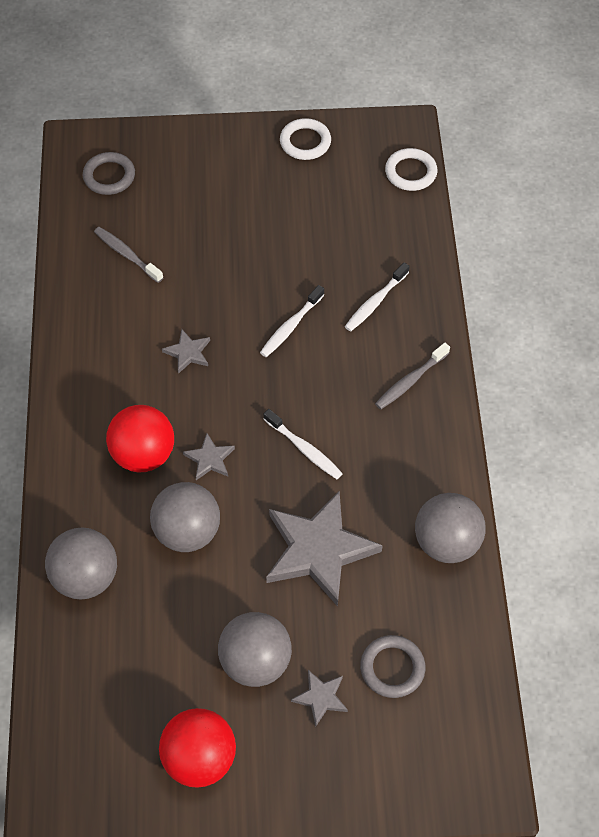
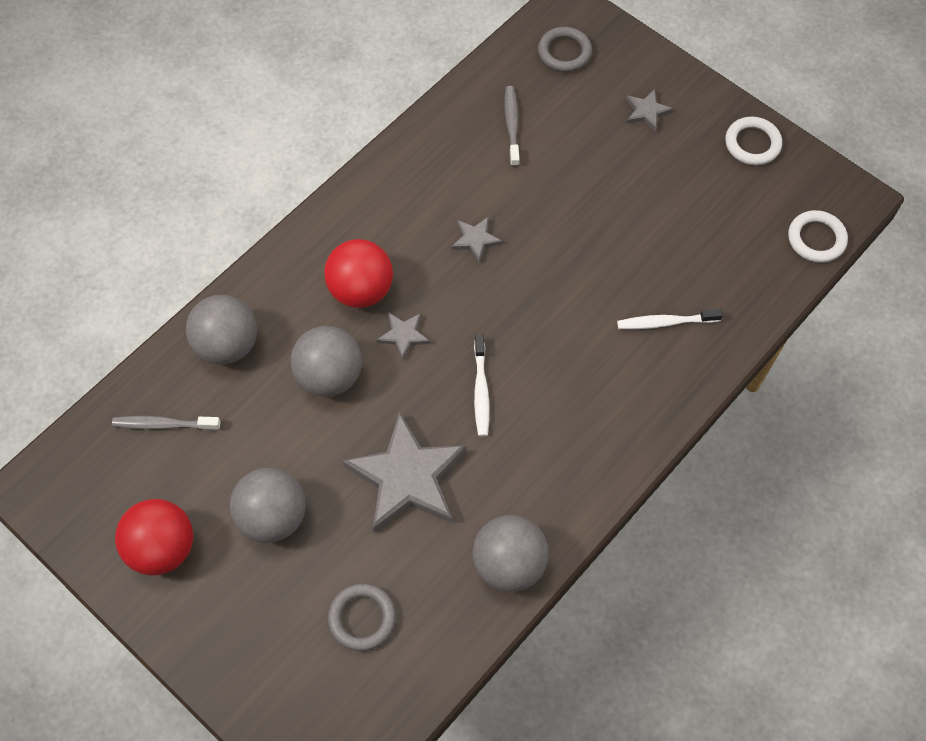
camera: 45 degrees right, 5 degrees up
white toothbrush [260,285,325,357] -> none
grey star [291,670,348,727] -> grey star moved to [626,89,673,132]
grey toothbrush [375,343,450,409] -> grey toothbrush moved to [112,415,221,431]

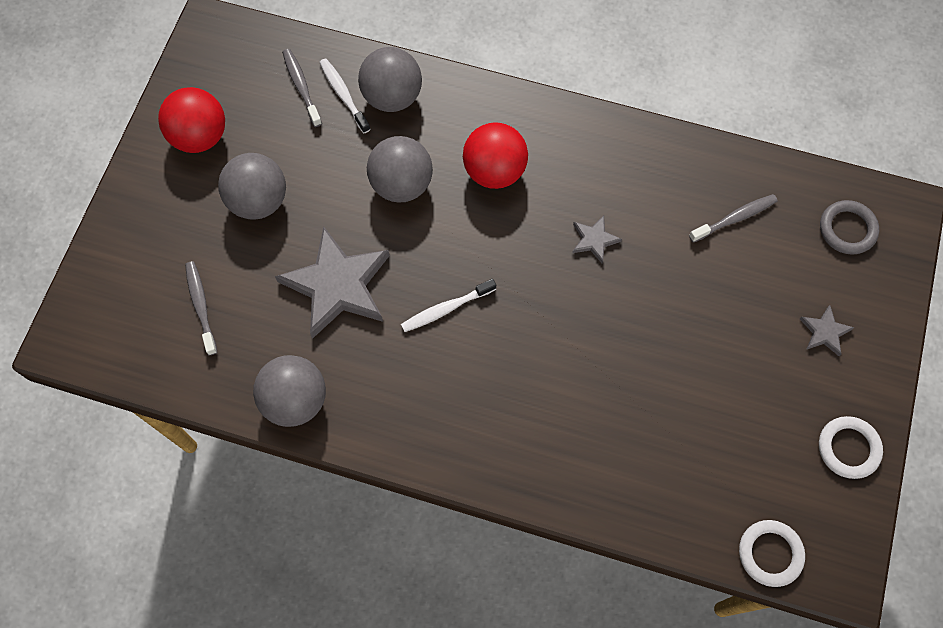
camera: 65 degrees right, 5 degrees up
grey ring [328,583,396,651] -> grey toothbrush [185,261,217,356]
grey star [377,312,430,360] -> none
white toothbrush [617,308,723,329] -> white toothbrush moved to [319,59,371,133]

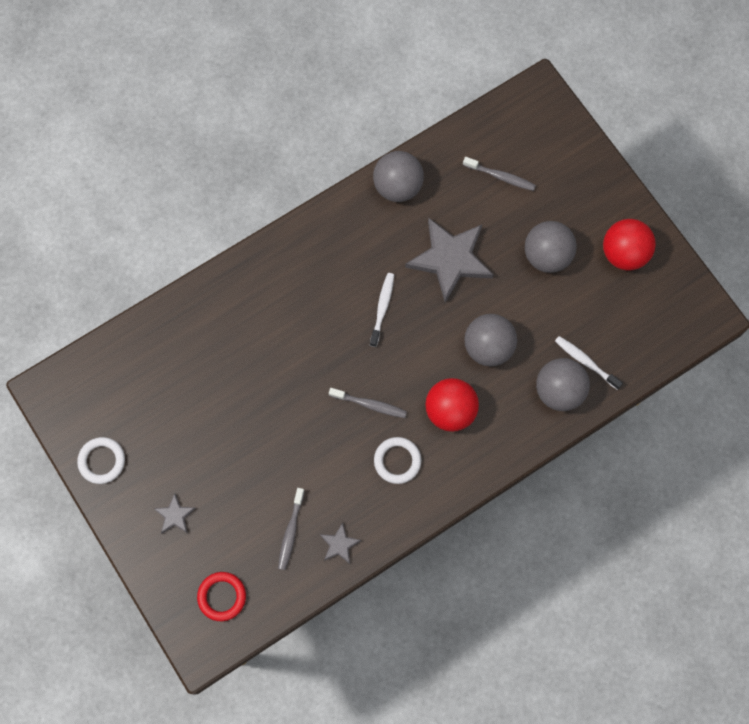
camera: 130 degrees right, 5 degrees up
grey toothbrush [282,49,322,127] -> grey toothbrush moved to [329,388,407,418]
white toothbrush [319,59,371,133] -> white toothbrush turned 150 degrees counterclockwise [555,336,623,390]
grey star [572,215,622,263] -> grey star moved to [320,522,361,564]
white ring [739,520,805,587] -> white ring moved to [374,437,421,484]
grey ring [820,200,879,255] -> red ring [197,572,246,621]

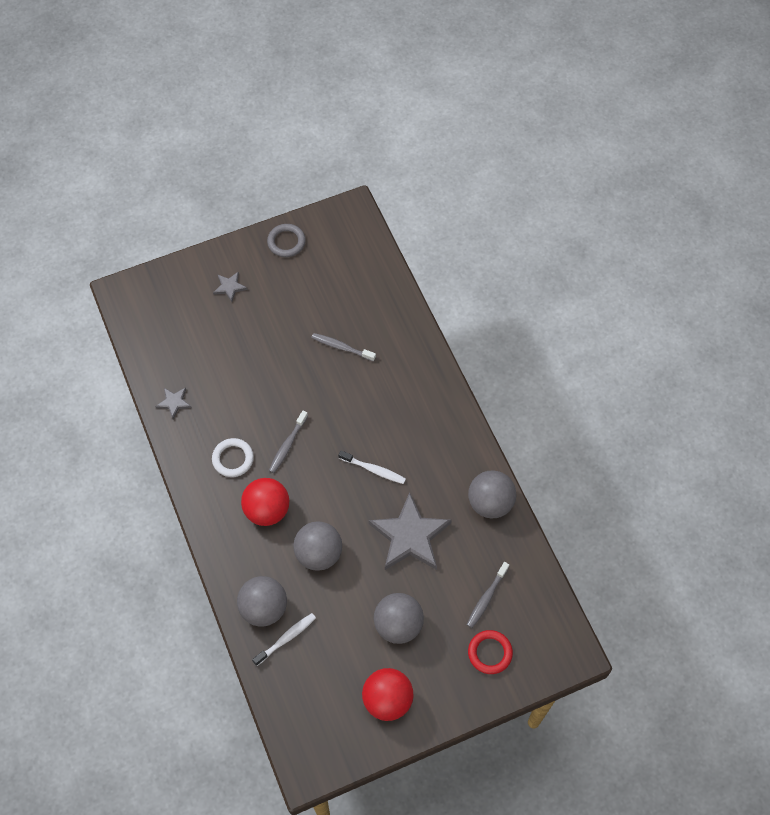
camera: 100 degrees right, 10 degrees down
white ring [77,437,125,484] -> grey ring [267,224,306,257]
red ring [197,572,246,621] -> red ring moved to [468,630,513,674]
grey toothbrush [278,488,305,570] -> grey toothbrush moved to [311,333,376,361]

